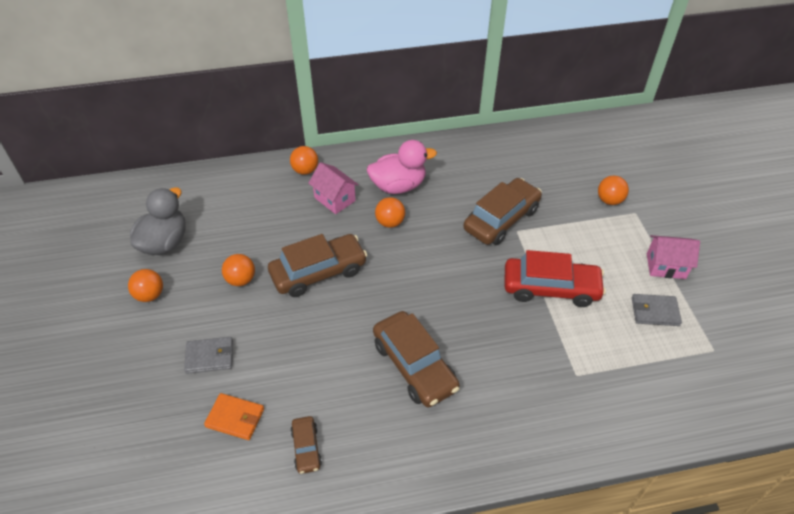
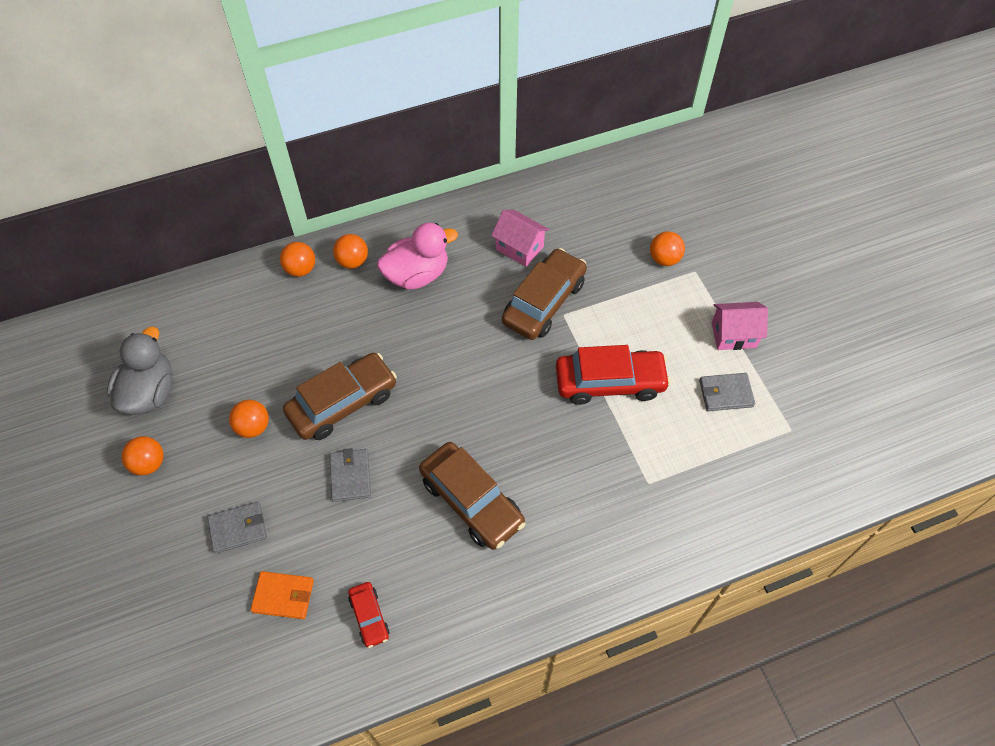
camera: 10 degrees left, 10 degrees up
brown car [291,416,322,474] -> red car [348,582,389,648]
pink house [308,162,359,214] -> pink house moved to [491,210,549,267]
orange ball [375,197,405,228] -> orange ball moved to [333,234,368,269]
none -> grey wallet [330,448,371,502]

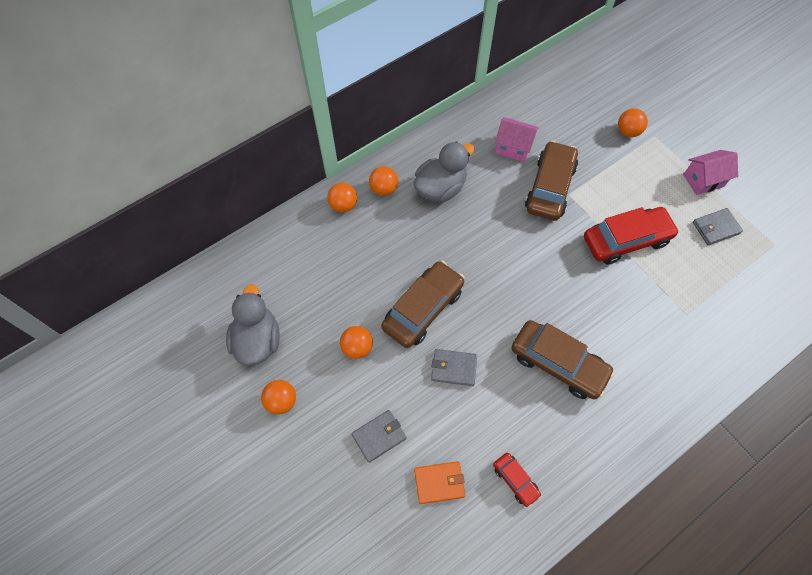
camera: 15 degrees left, 5 degrees up
grey wallet [330,448,371,502] -> grey wallet turned 60 degrees counterclockwise [431,349,477,386]
pink duck [377,223,458,290] -> grey duck [414,141,475,202]

